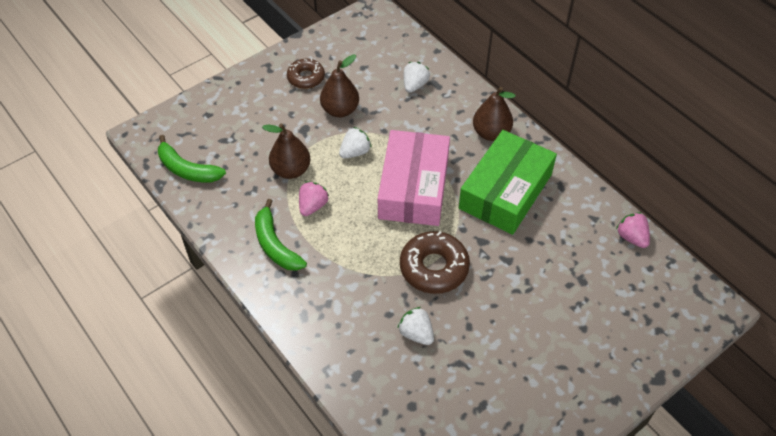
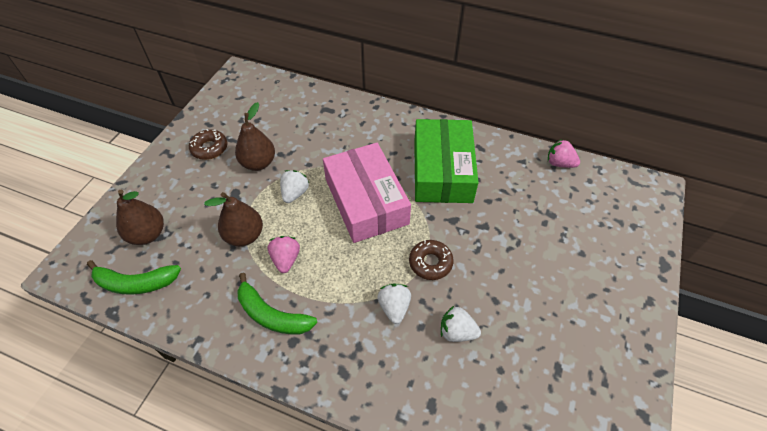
camera: 30 degrees left, 0 degrees up
brown donut [400,231,470,294] -> brown donut [409,240,454,280], size x0.64
white strawberry [403,62,430,93] -> white strawberry moved to [377,284,411,324]
brown pear [473,87,515,141] -> brown pear moved to [116,190,164,245]

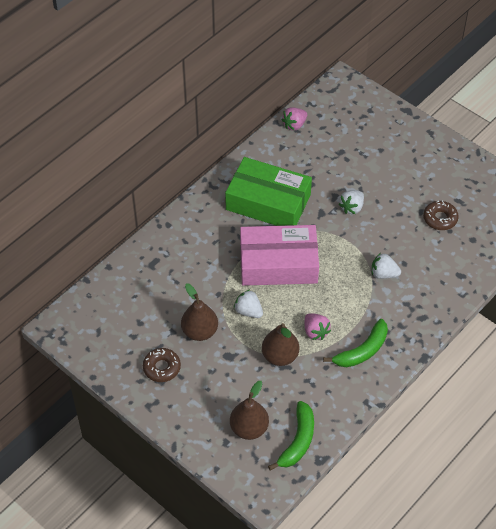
camera: 70 degrees left, 0 degrees up
pink strawberry [268,236,300,273] -> pink strawberry turned 135 degrees counterclockwise [305,313,331,340]
brown donut [409,240,454,280] -> brown donut moved to [423,200,459,230]
white strawberry [441,306,481,342] -> white strawberry moved to [339,190,364,214]

